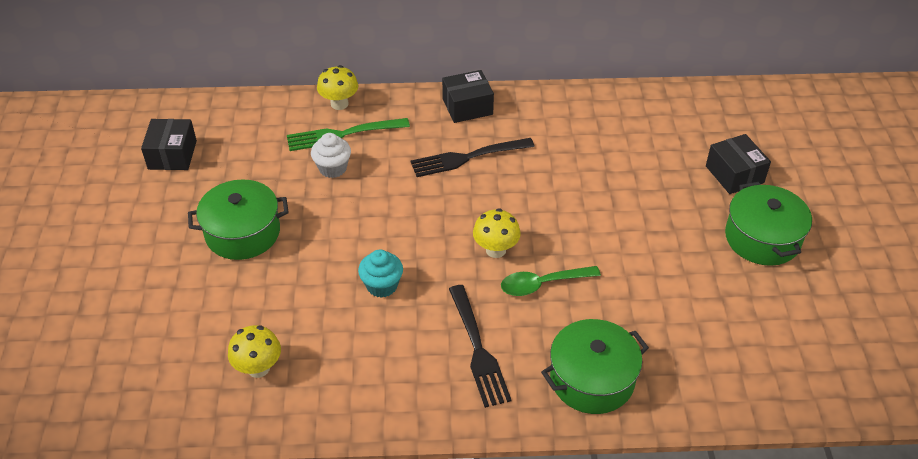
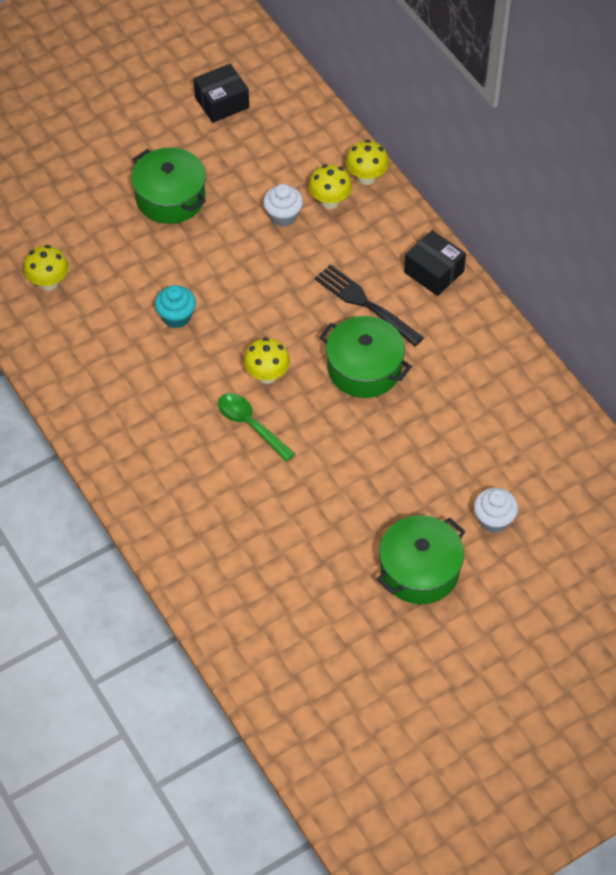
camera: 60 degrees right, 10 degrees up
green fork [287,118,410,151] -> yellow mushroom [309,164,352,209]
black fork [449,285,511,408] -> none
green pot [541,319,649,414] -> green pot moved to [319,316,412,398]
black box [706,134,771,194] -> white cupcake [474,488,518,533]

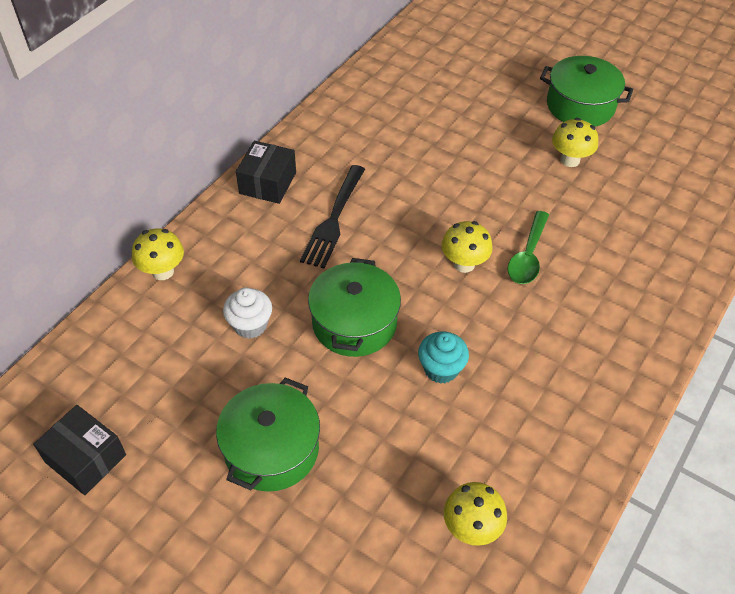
camera: 115 degrees left, 5 degrees down
yellow mushroom [309,164,352,209] -> yellow mushroom moved to [552,118,598,167]
green pot [319,316,412,398] -> green pot moved to [308,258,401,357]
white cupcake [474,488,518,533] -> none

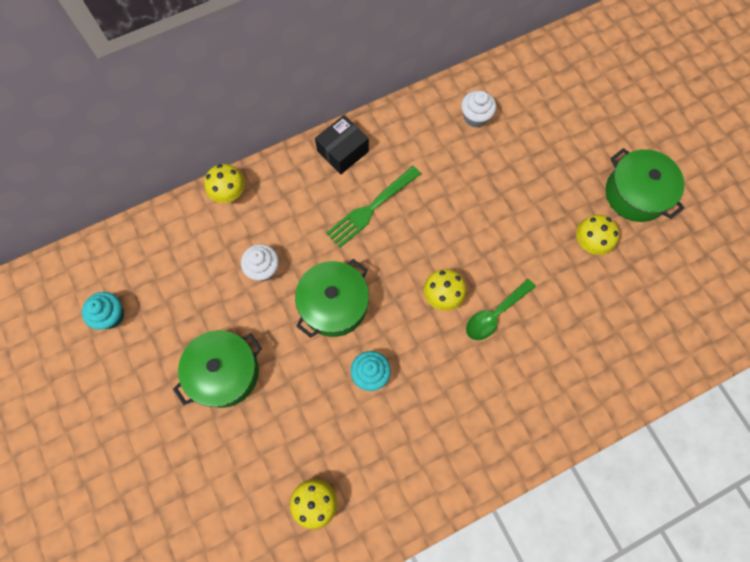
camera: 30 degrees right, 20 degrees up
black box [33,405,126,495] -> turquoise cupcake [82,292,124,330]
black fork [300,165,365,268] -> green fork [326,166,421,248]
none -> white cupcake [461,90,496,127]

